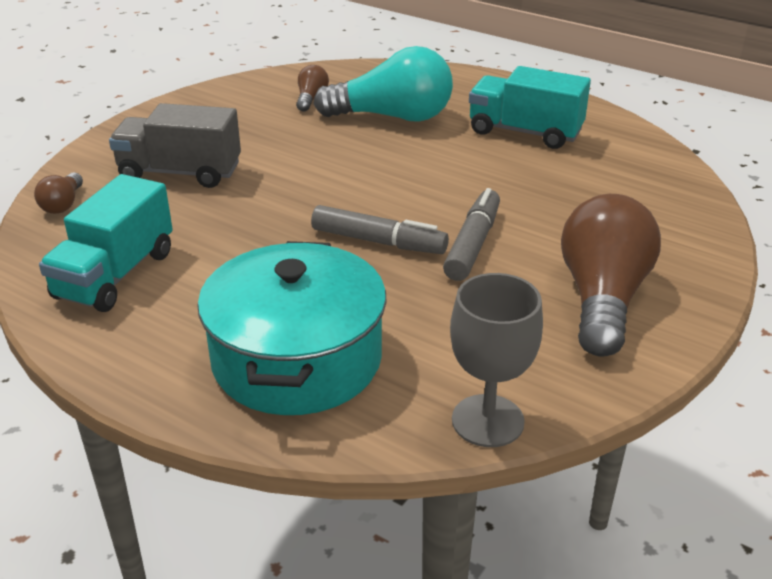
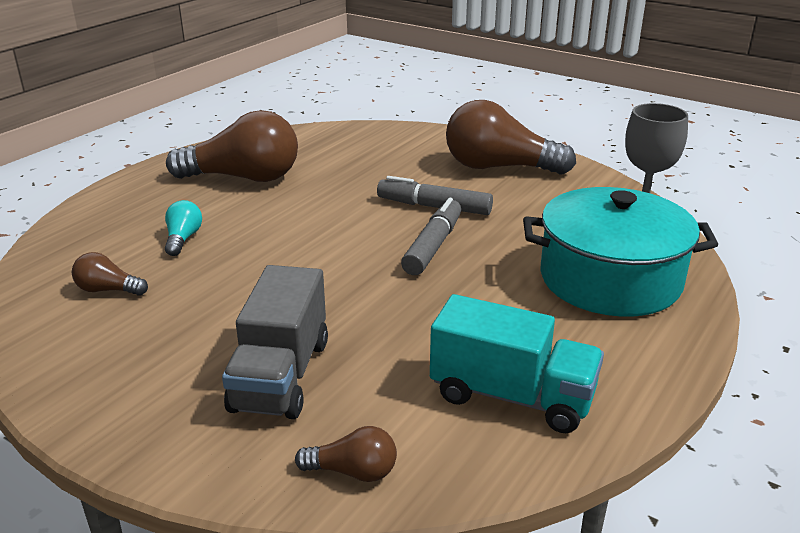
camera: 90 degrees left, 5 degrees down
turquoise light bulb [313,46,453,122] -> turquoise light bulb [165,200,202,256], size x0.45
turquoise truck [469,66,591,149] -> brown light bulb [166,110,298,182]

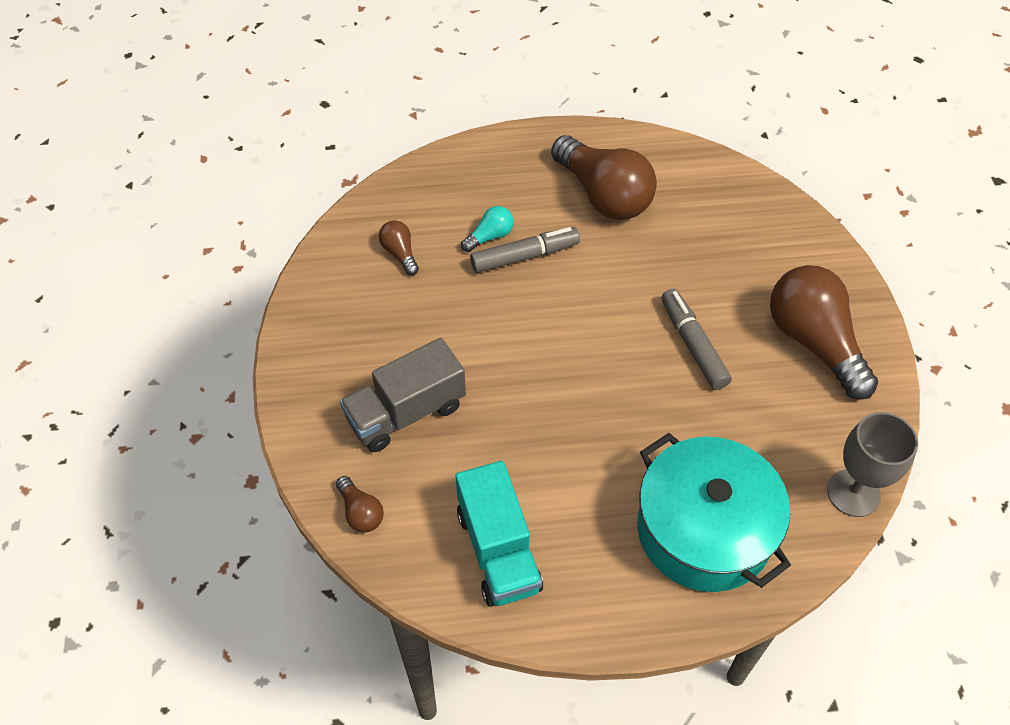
camera: 50 degrees right, 25 degrees up
grey marker [401,198,461,275] -> grey marker moved to [470,227,580,273]

